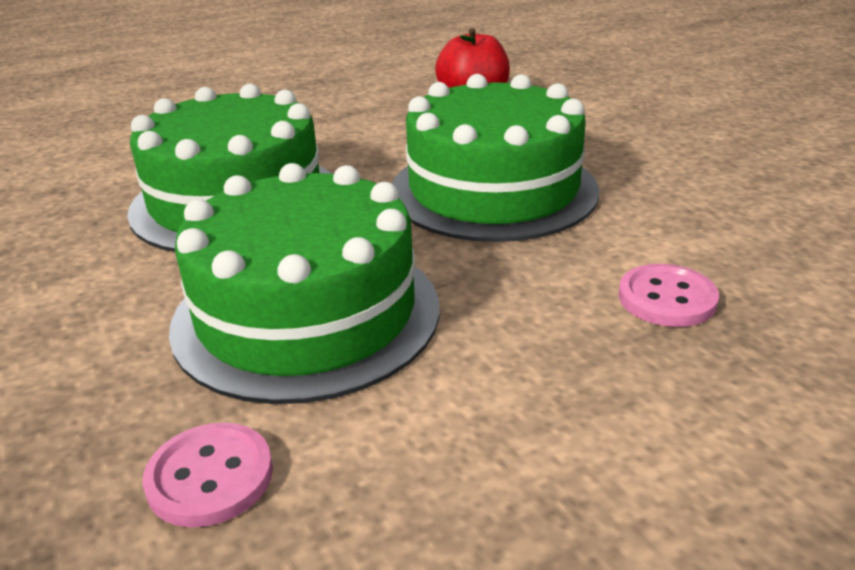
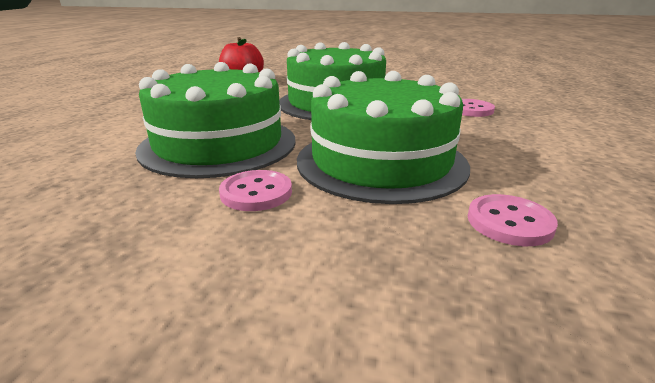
camera: 50 degrees left, 5 degrees down
none -> pink button [219,170,292,211]

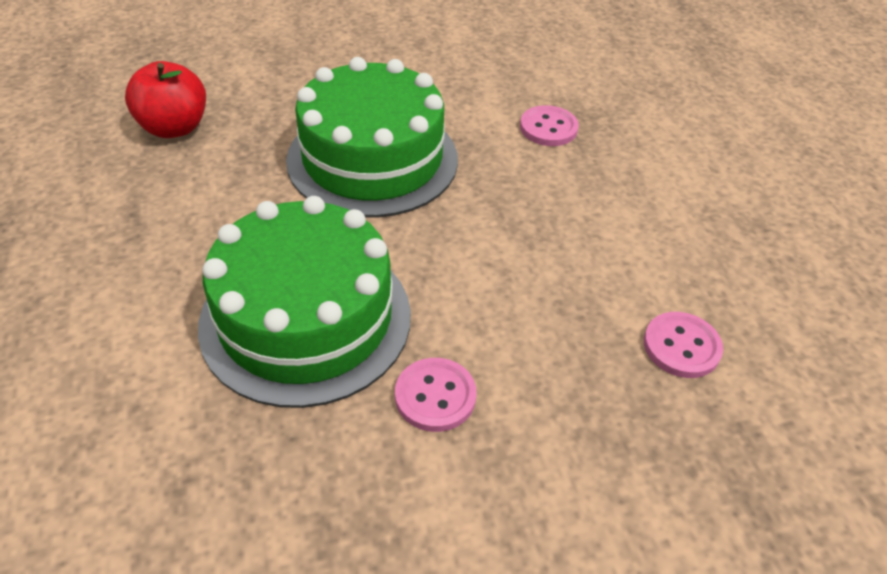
camera: 30 degrees left, 20 degrees up
green cake [297,71,470,204] -> none

